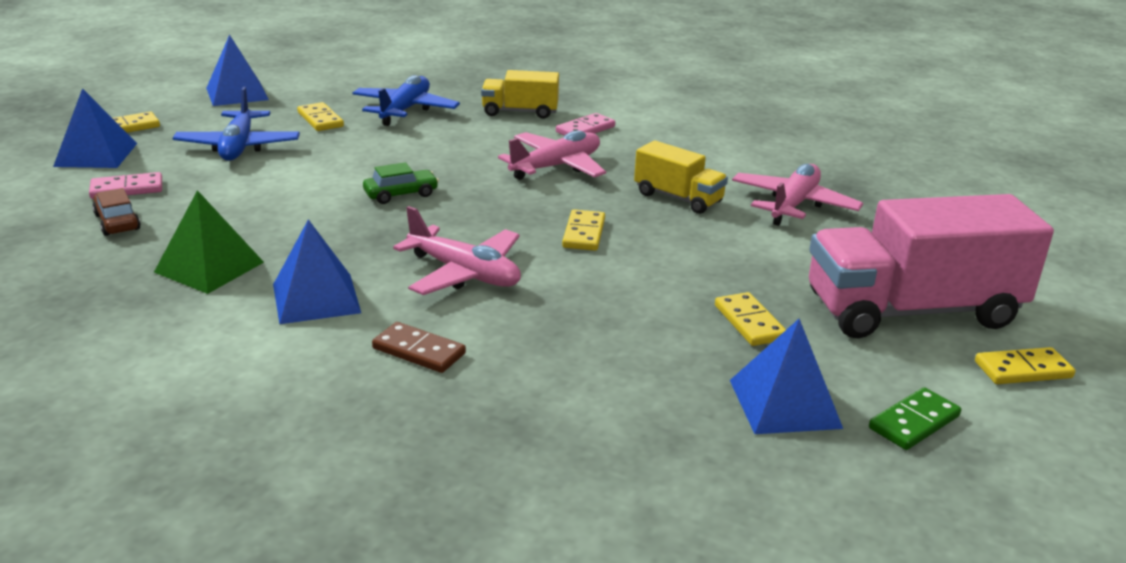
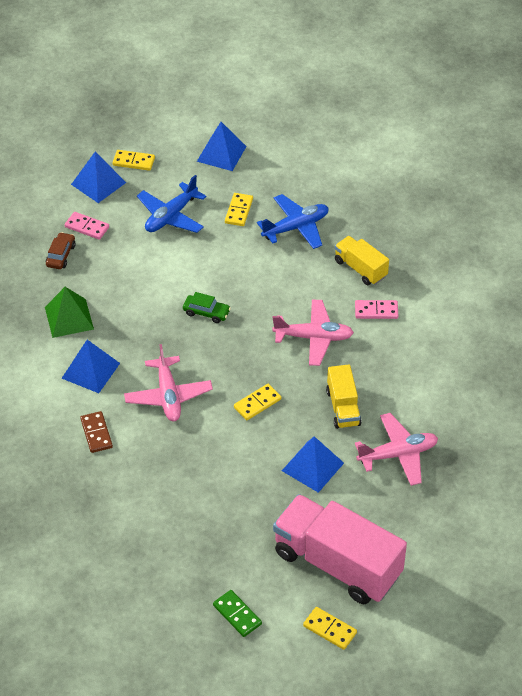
camera: 45 degrees right, 20 degrees up
yellow domino [715,292,786,346] -> none
blue pyramid [730,319,843,434] -> blue pyramid moved to [282,436,344,493]
green domino [869,387,961,450] -> green domino turned 45 degrees clockwise [213,590,262,637]

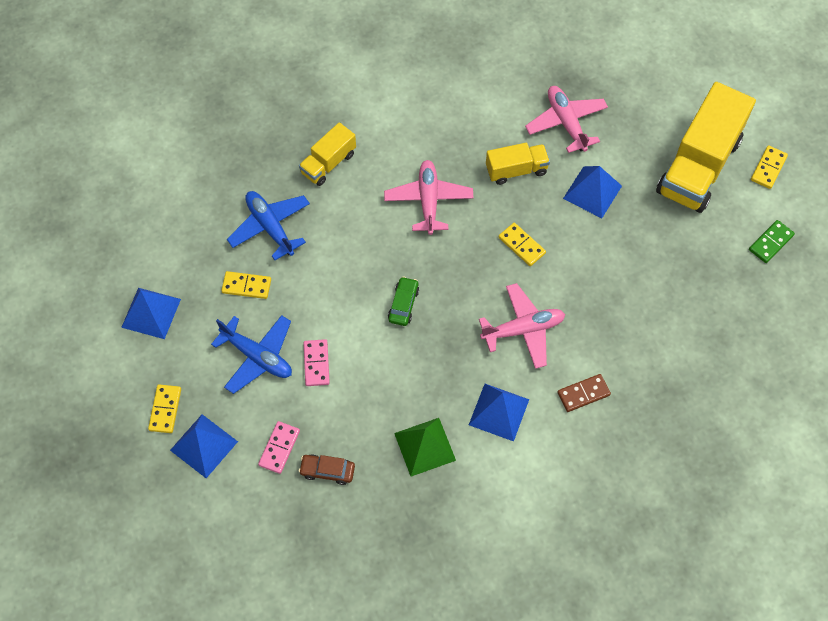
camera: 95 degrees left, 15 degrees up
pink truck [273,494,407,604] -> yellow truck [656,82,756,213]
pink domino [355,300,398,319] -> pink domino moved to [303,339,330,386]

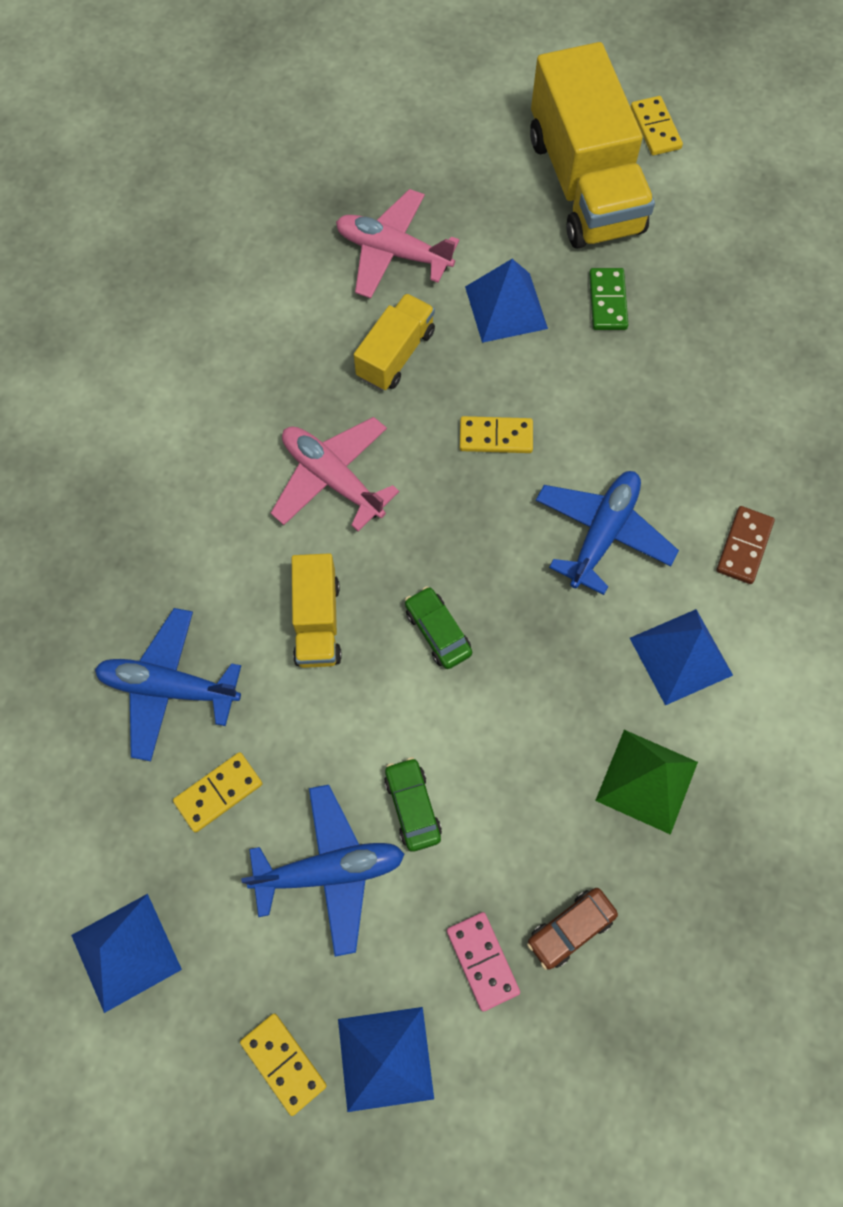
camera: 45 degrees left, 5 degrees up
yellow truck [299,122,356,186] -> yellow truck moved to [292,553,342,668]
pink domino [303,339,330,386] -> green car [384,757,442,852]
pink plane [479,283,565,369] -> blue plane [536,471,679,595]
green domino [749,220,795,263] -> green domino moved to [589,268,628,330]

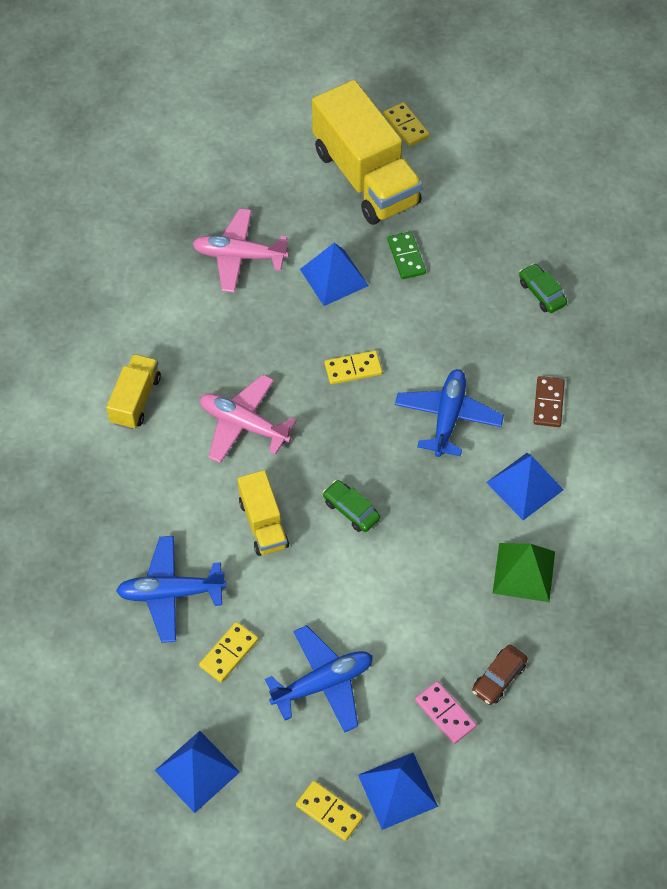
camera: 15 degrees left, 10 degrees down
yellow truck [354,293,435,391] -> yellow truck moved to [106,354,161,429]
green car [384,757,442,852] -> green car moved to [519,263,567,313]

